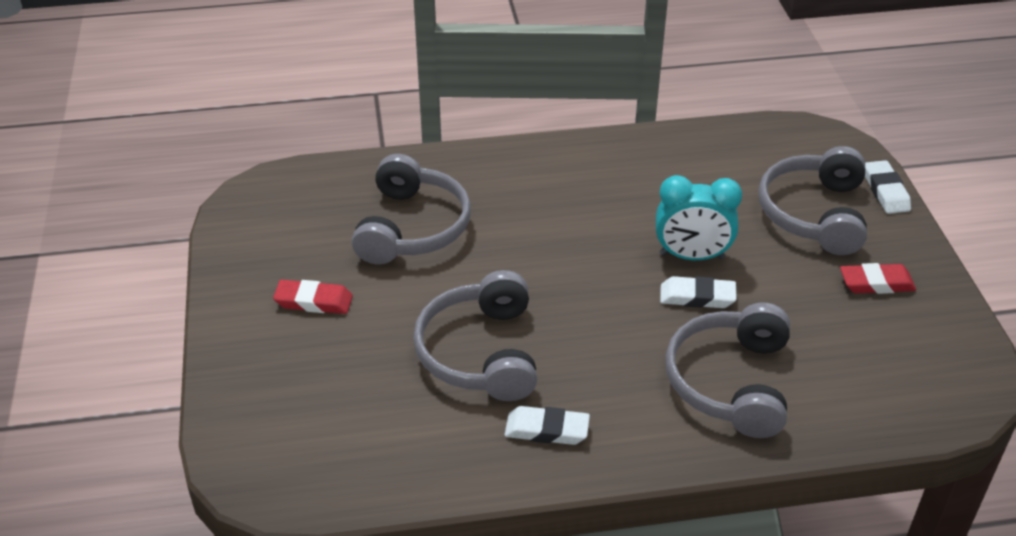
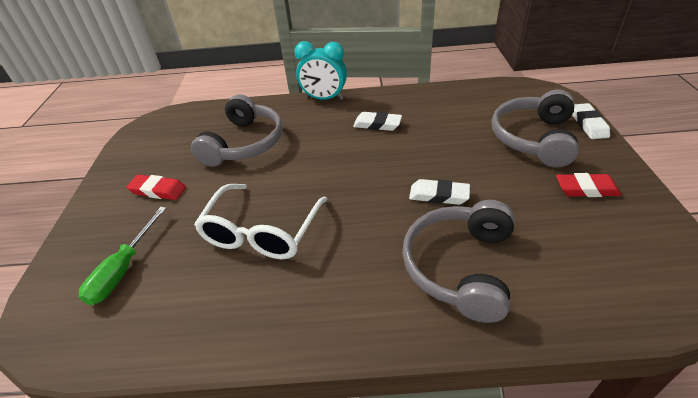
camera: 10 degrees right, 0 degrees up
grey headphones [413,270,537,401] -> white glasses [194,184,328,259]
white eraser [504,406,590,445] -> white eraser moved to [353,112,402,131]
turquoise clock [656,175,742,260] -> turquoise clock moved to [294,41,347,100]
none -> green screwdriver [79,207,166,305]

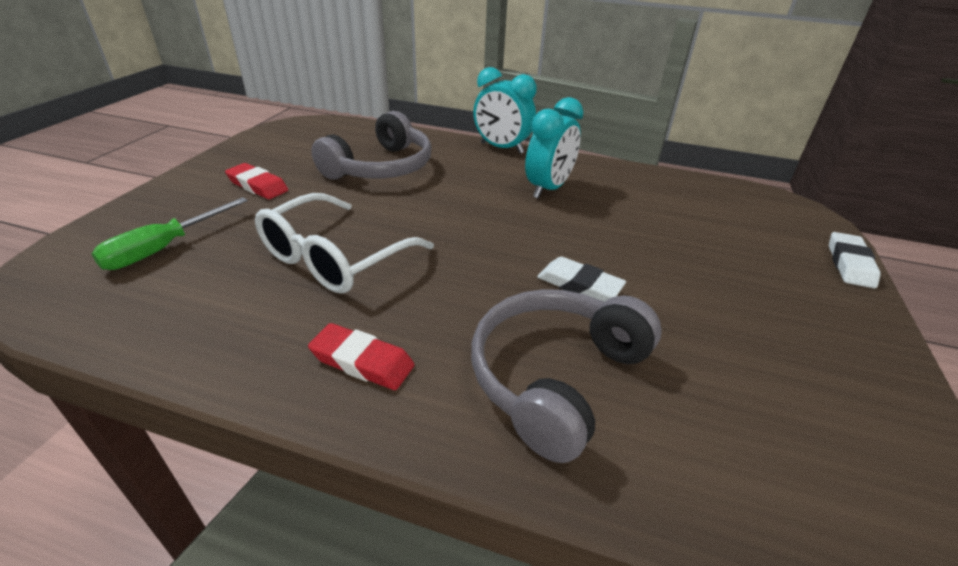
camera: 15 degrees right, 5 degrees down
white eraser [353,112,402,131] -> turquoise clock [525,97,584,199]
grey headphones [492,90,579,167] -> none
red eraser [556,173,621,197] -> red eraser moved to [308,323,415,390]

